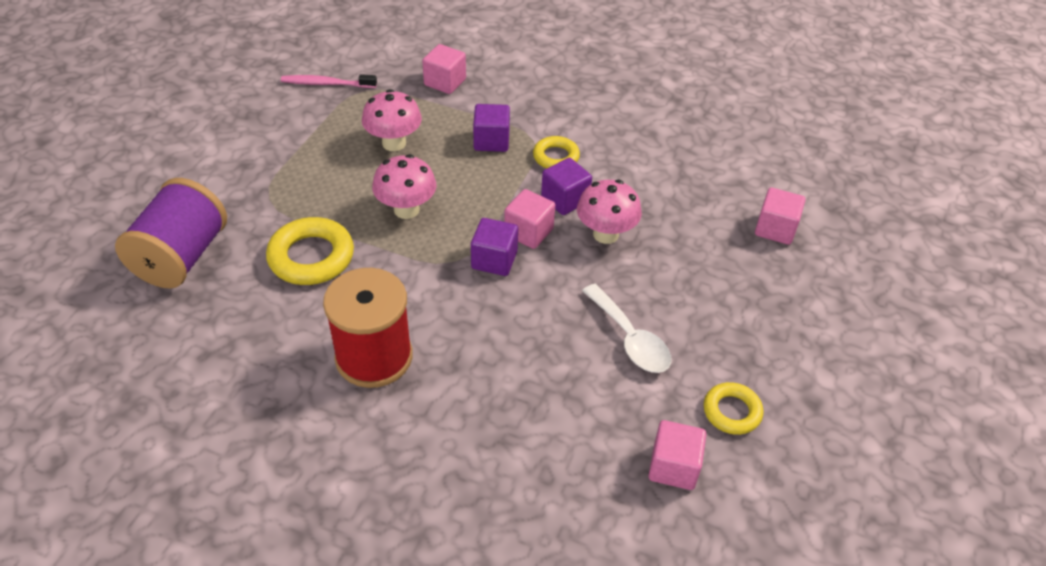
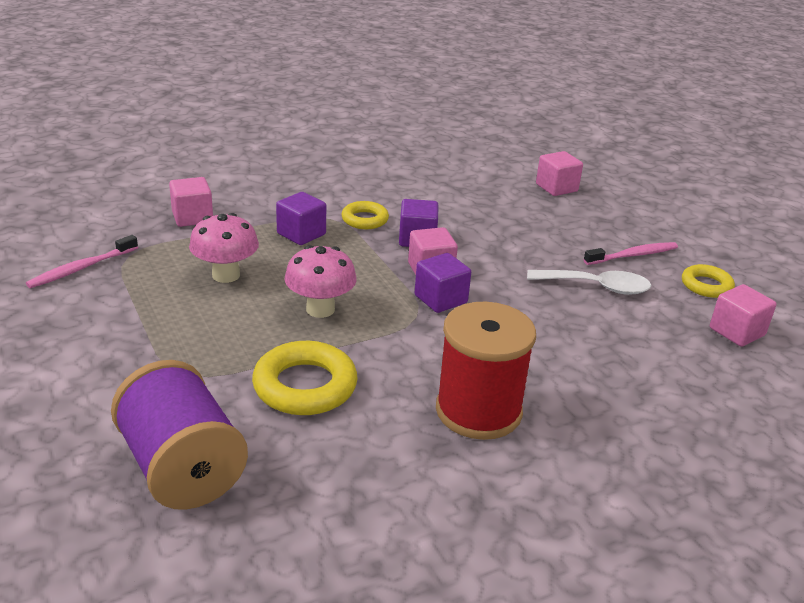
camera: 50 degrees left, 15 degrees down
pink mushroom [577,180,642,244] -> none
none -> pink toothbrush [583,242,678,265]

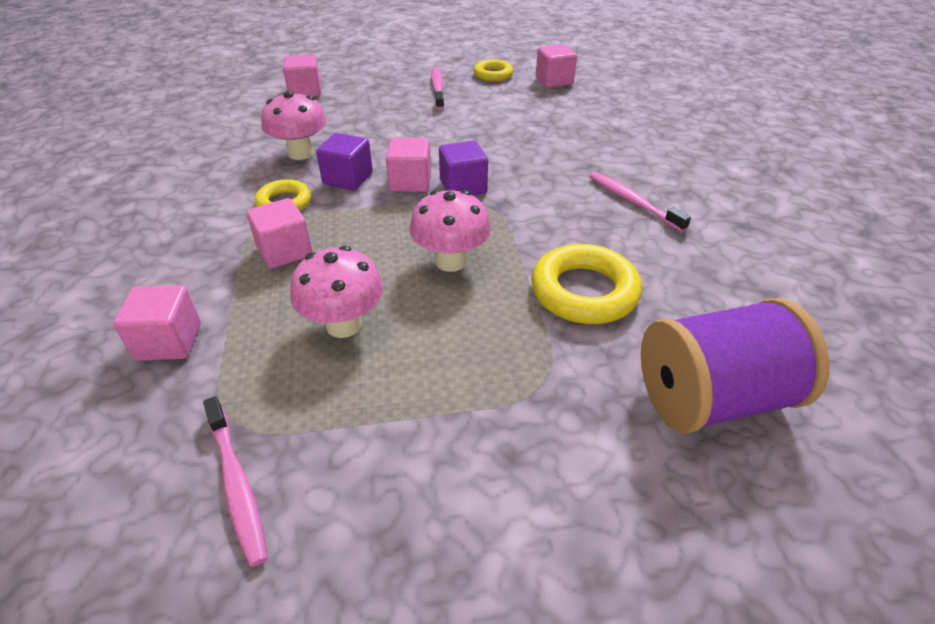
camera: 70 degrees left, 10 degrees up
purple cube [276,192,326,245] -> pink cube [247,198,312,269]
red spool [436,302,536,440] -> pink toothbrush [589,172,691,232]
white spoon [527,270,651,295] -> none
none -> pink mushroom [261,91,327,160]

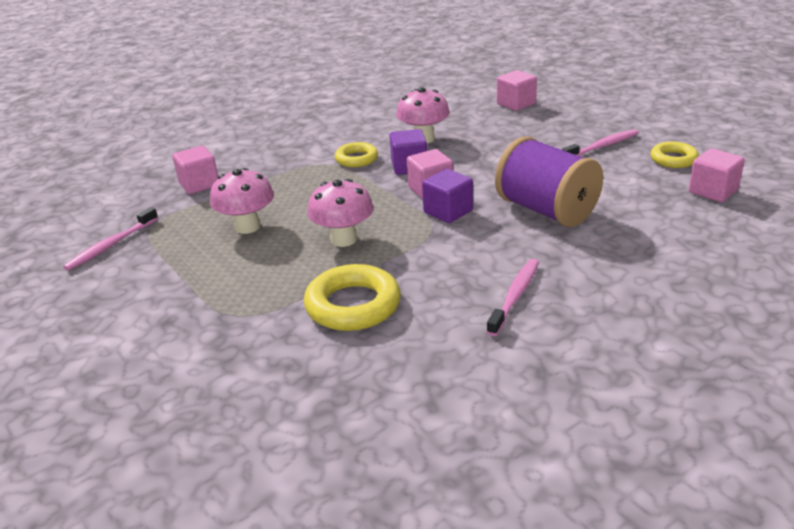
camera: 65 degrees right, 10 degrees down
pink cube [247,198,312,269] -> none
purple spool [641,298,830,434] -> purple spool moved to [495,136,603,227]

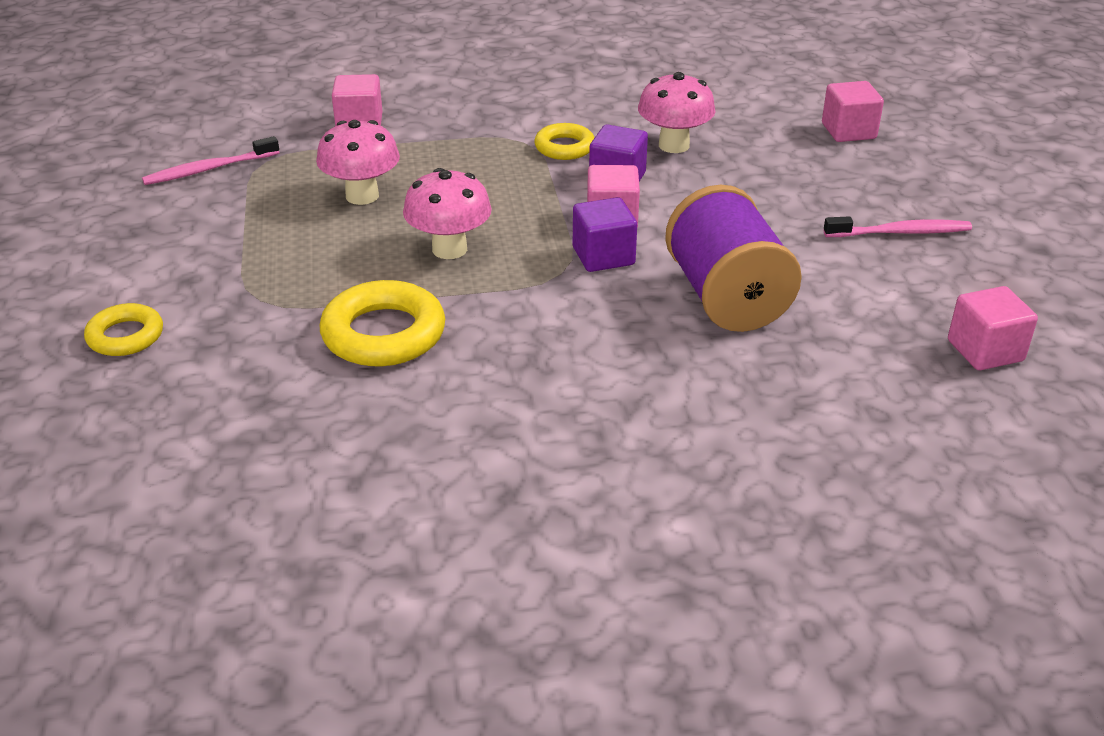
camera: 25 degrees right, 5 degrees up
pink toothbrush [487,259,539,336] -> none
yellow ring [650,142,699,168] -> yellow ring moved to [84,303,163,356]

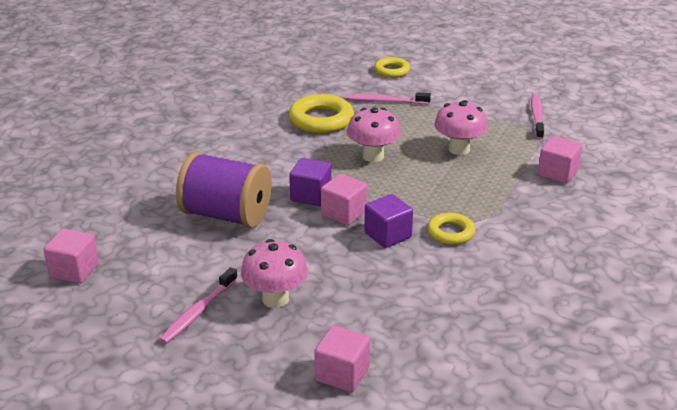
camera: 125 degrees right, 5 degrees down
pink mushroom [638,72,716,153] -> pink mushroom moved to [241,239,308,308]
none -> pink toothbrush [346,93,431,104]

